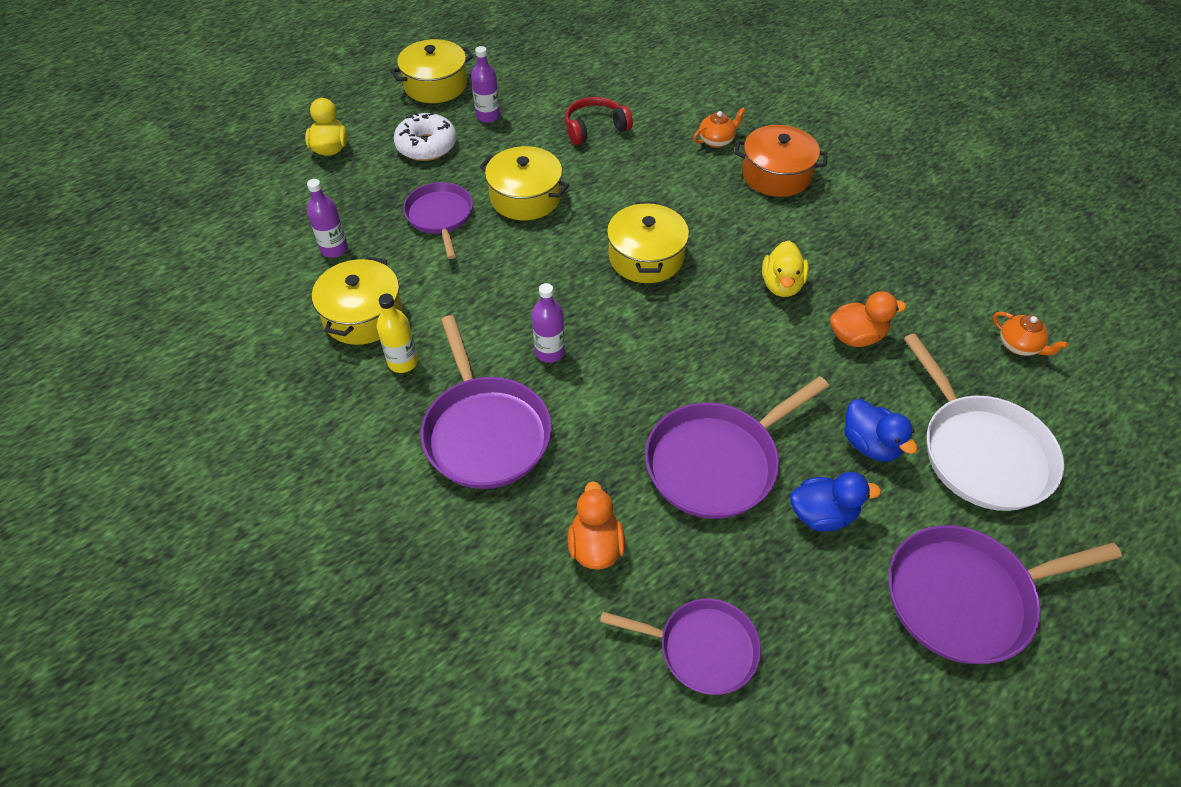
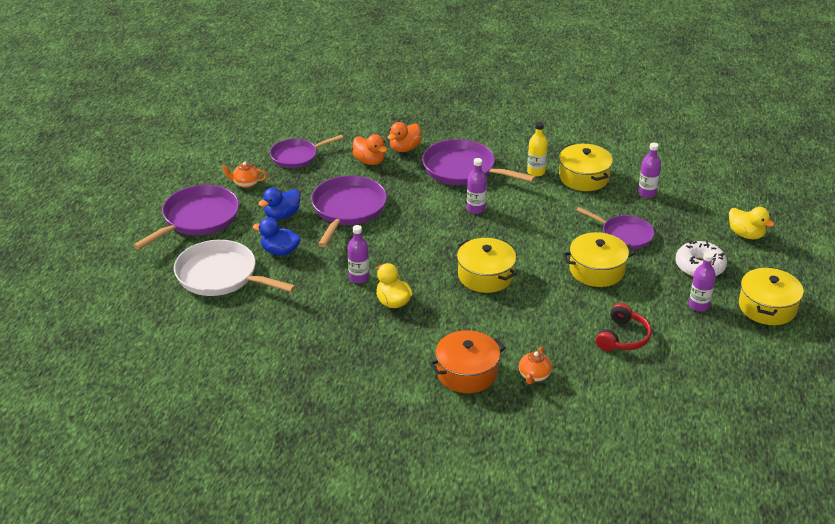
camera: 140 degrees right, 15 degrees down
orange duck [830,291,906,347] -> orange duck moved to [388,122,422,152]
orange teapot [993,312,1068,356] -> orange teapot moved to [222,162,267,188]
none -> purple bottle [348,225,369,284]

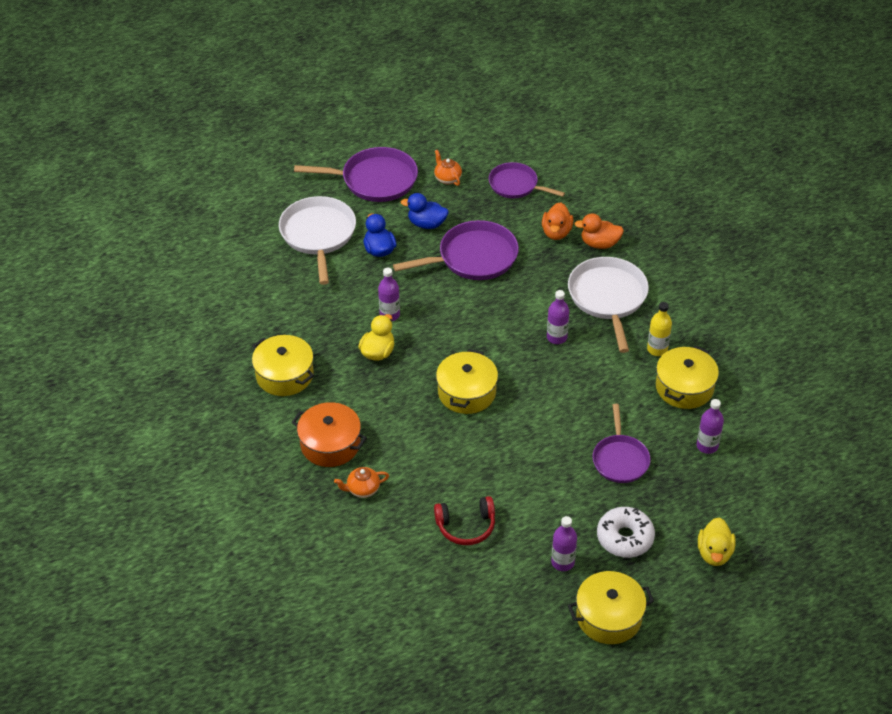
camera: 55 degrees right, 10 degrees up
purple pan [422,139,535,185] -> white pan [568,257,649,353]
yellow pot [563,232,635,287] -> yellow pot moved to [252,335,314,396]

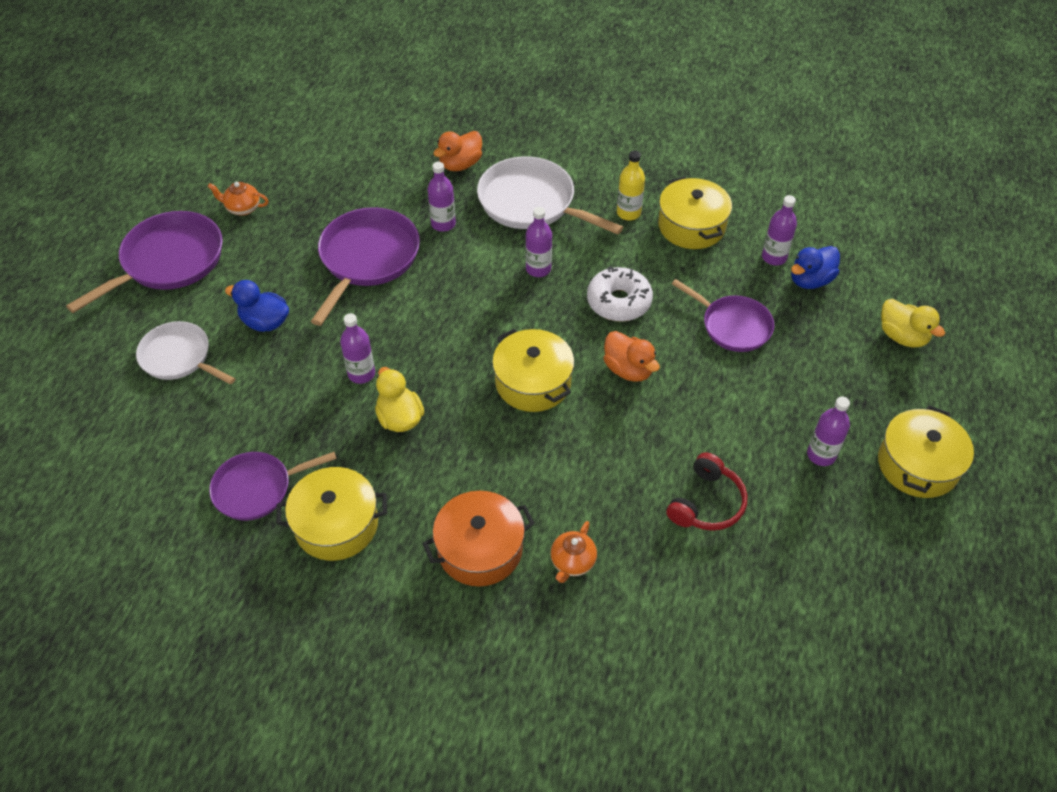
camera: 50 degrees left, 5 degrees up
white pan [279,196,356,285] -> white pan [136,321,235,384], size x0.65
blue duck [401,193,449,229] -> blue duck moved to [791,246,840,289]
purple pan [489,162,565,198] -> purple pan moved to [209,452,337,521]
orange duck [542,202,573,240] -> orange duck moved to [603,331,660,382]
white donut [597,507,655,558] -> white donut moved to [587,266,653,322]
none -> purple bottle [428,162,456,232]

